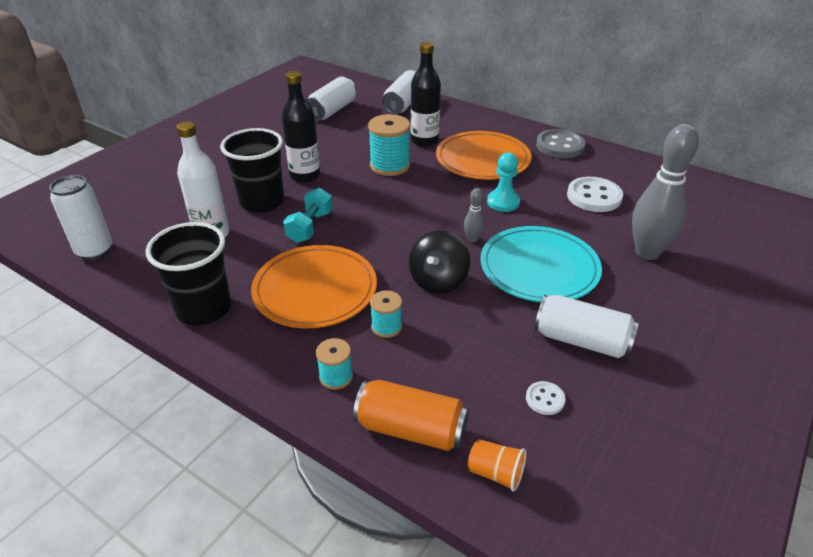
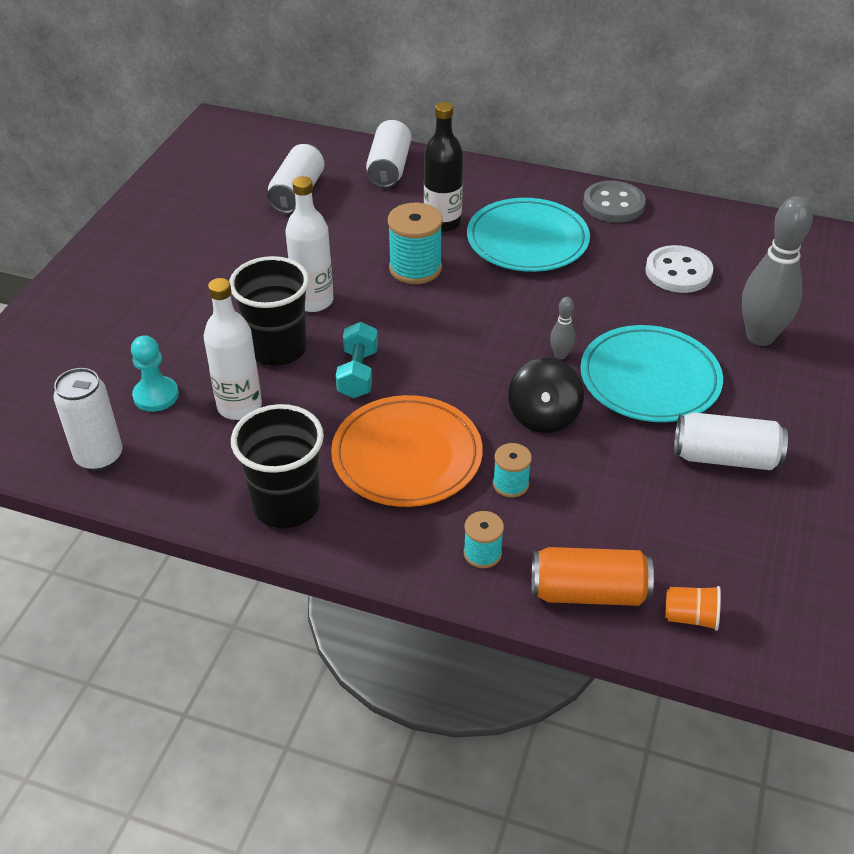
camera: 15 degrees left, 5 degrees up
black bottle [282,71,320,183] -> white bottle [285,176,334,312]
orange plate [436,131,532,180] -> turquoise plate [467,198,590,272]
turquoise pawn [487,152,520,212] -> turquoise pawn moved to [131,335,179,412]
white button [526,381,565,415] -> none

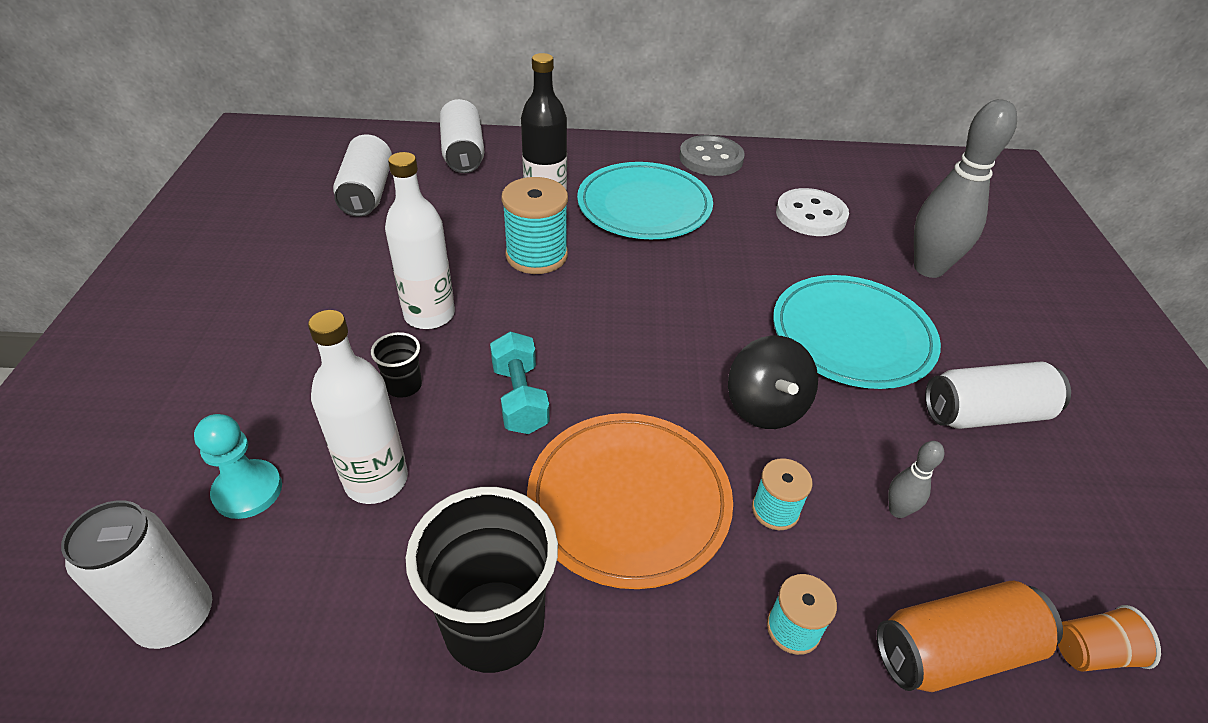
camera: 20 degrees left, 0 degrees up
black cup [229,256,309,366] -> black cup [371,332,422,398], size x0.46
grey bowling pin [550,297,575,359] -> grey bowling pin moved to [888,441,944,518]

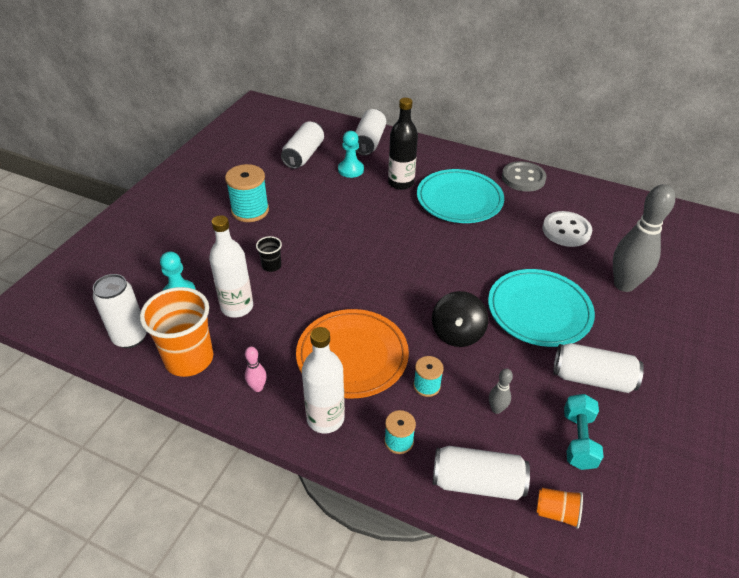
camera: 25 degrees right, 0 degrees up
white bottle [385,152,455,329] -> white bottle moved to [302,327,345,433]
black cup [406,487,558,673] -> pink bowling pin [245,346,267,392]
turquoise dumbbell [490,331,550,434] -> turquoise dumbbell moved to [564,394,604,470]
turquoise spool [501,177,568,274] -> turquoise spool moved to [225,164,269,222]
orange can [877,581,1063,692] -> white can [433,446,530,500]
none -> orange cup [140,287,213,377]
none -> turquoise pawn [338,131,364,178]

